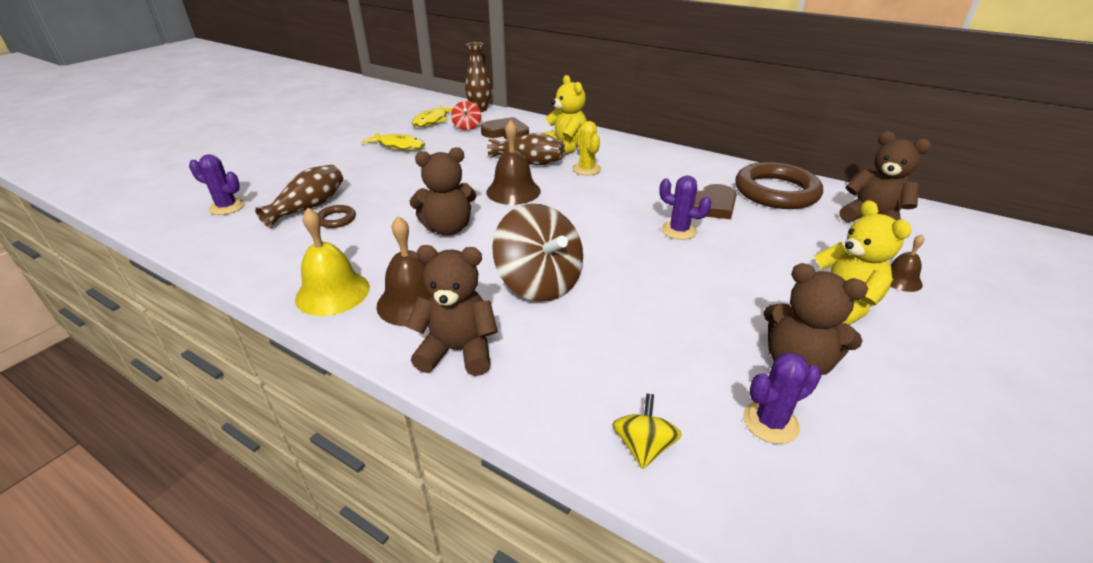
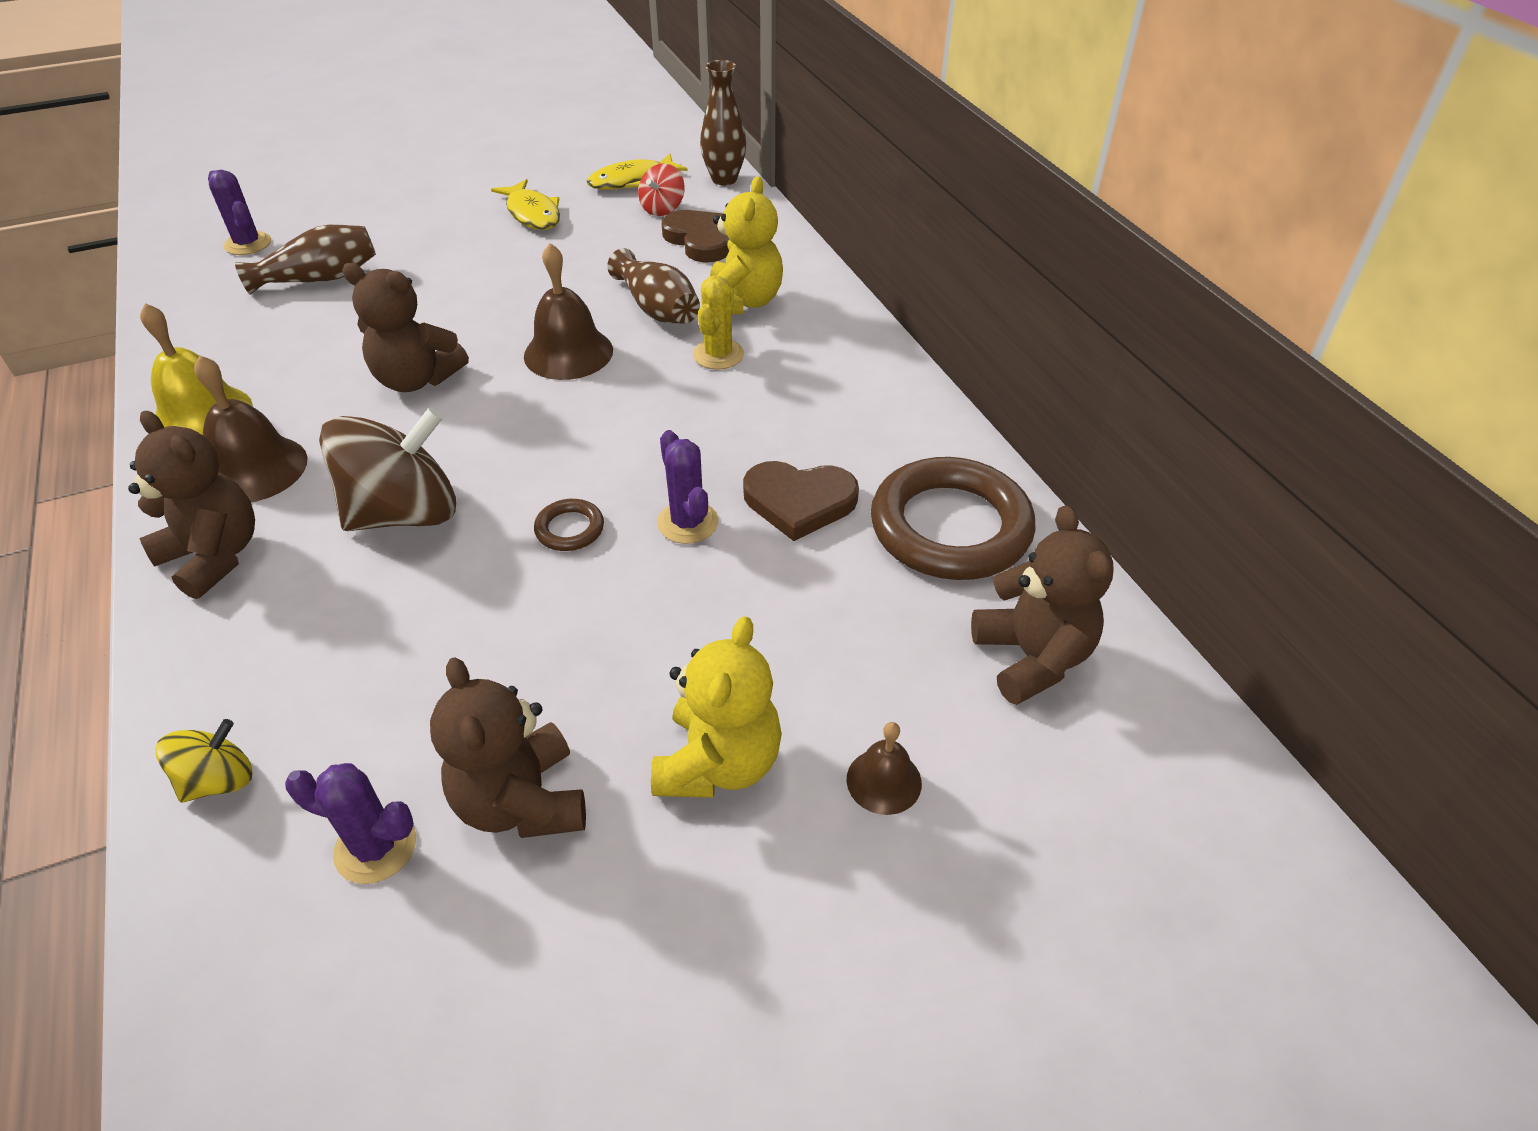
camera: 35 degrees right, 10 degrees up
brown ring [318,205,356,228] -> brown ring moved to [534,499,604,551]
brown spinning top [492,204,583,302] -> brown spinning top turned 120 degrees counterclockwise [319,407,456,531]

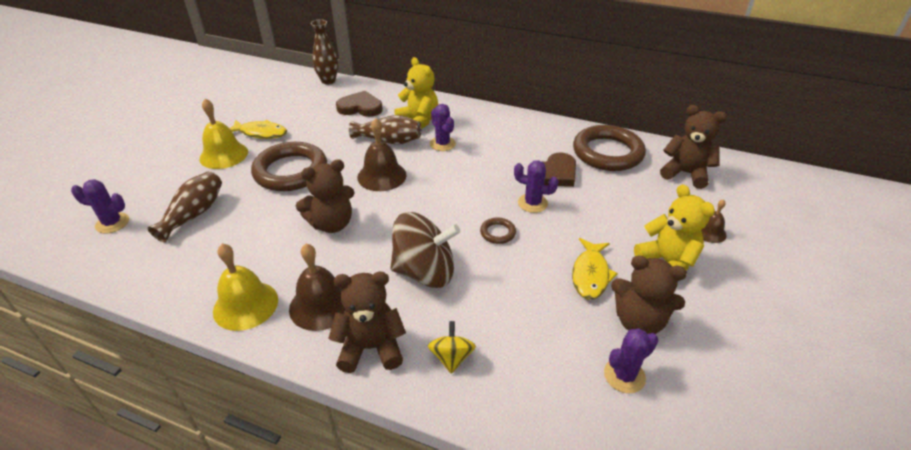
camera: 45 degrees left, 5 degrees down
yellow spinning top [156,719,253,803] -> yellow spinning top moved to [428,321,476,374]
brown spinning top [319,407,456,531] -> brown spinning top turned 75 degrees clockwise [390,212,460,288]
yellow fish [587,154,688,190] -> yellow fish moved to [572,238,618,299]
red spinning top [638,163,685,216] -> none
yellow cactus [693,276,744,370] -> purple cactus [430,104,456,151]
none -> yellow bell [199,99,248,169]
none -> brown ring [251,142,327,191]

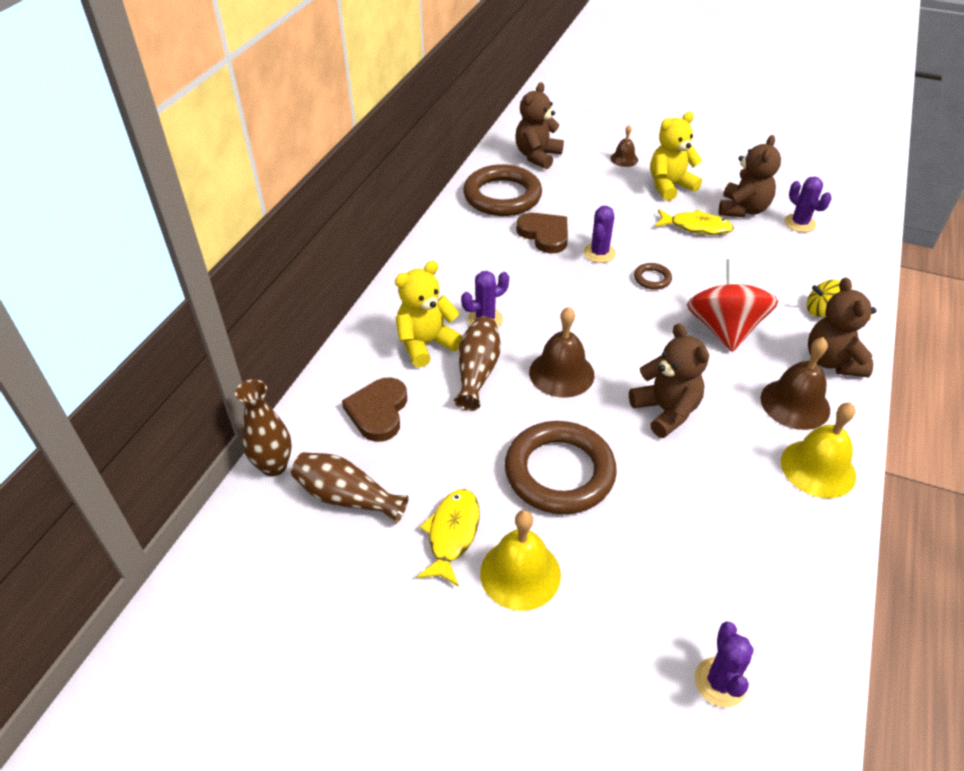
camera: 90 degrees left, 5 degrees up
brown vase [147,171,222,243] -> brown vase moved to [291,452,409,524]
brown spinning top [390,212,460,288] -> red spinning top [687,259,778,352]

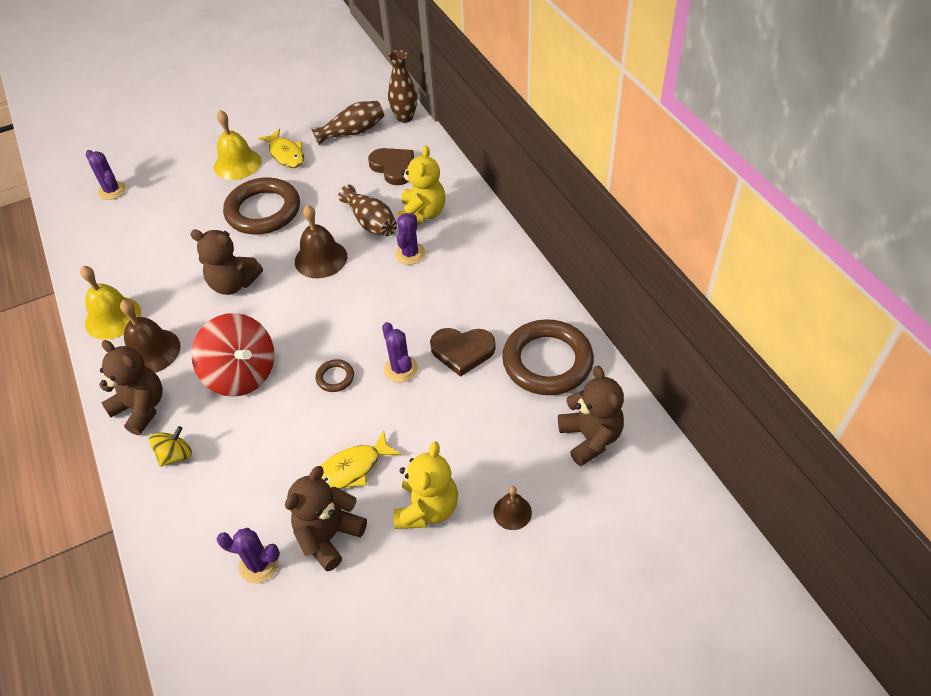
camera: 135 degrees right, 5 degrees up
brown teddy bear [719,135,781,217] -> brown teddy bear turned 60 degrees clockwise [285,466,367,571]

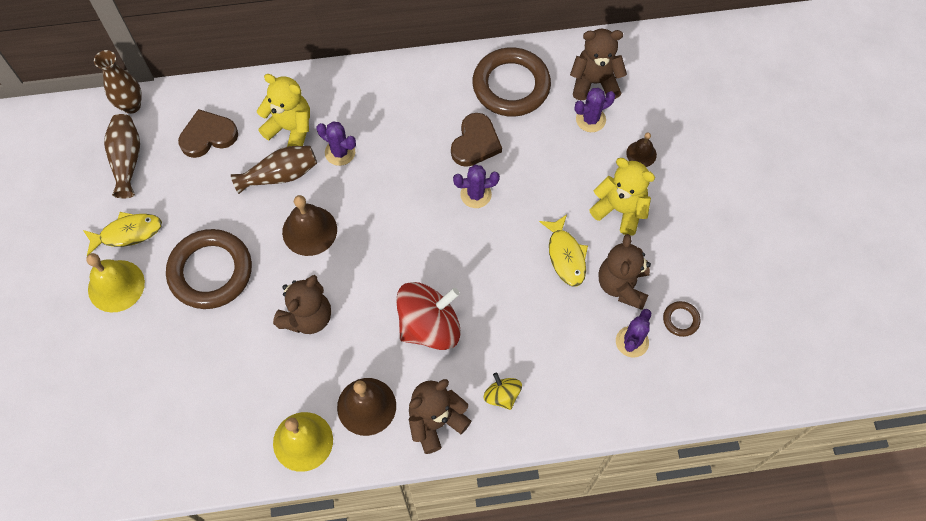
camera: 75 degrees left, 15 degrees up
purple cactus [86,150,126,200] -> purple cactus moved to [575,88,615,132]
brown teddy bear [285,466,367,571] -> brown teddy bear turned 45 degrees clockwise [599,234,651,310]
brown ring [316,359,354,392] -> brown ring moved to [663,301,700,337]

